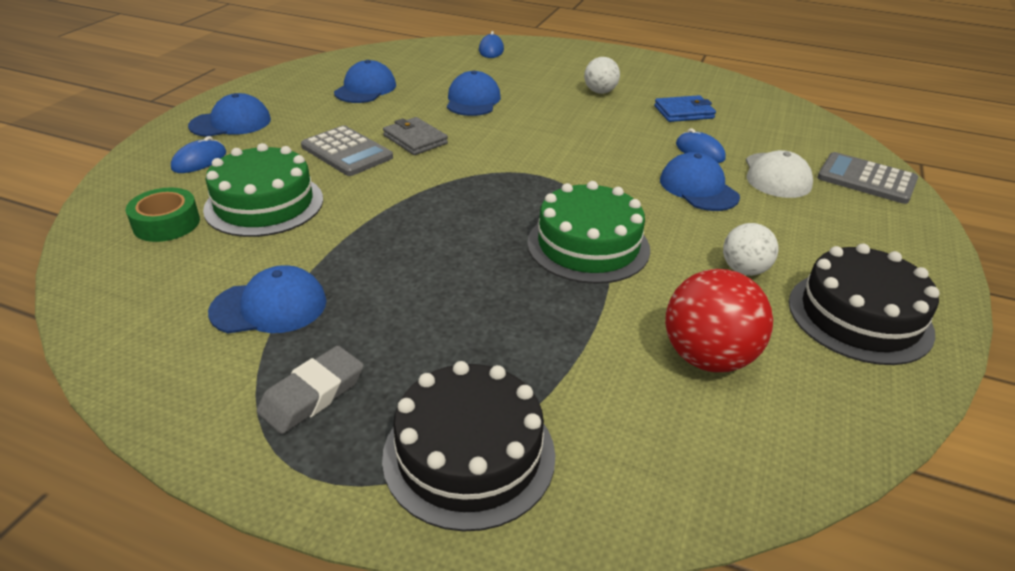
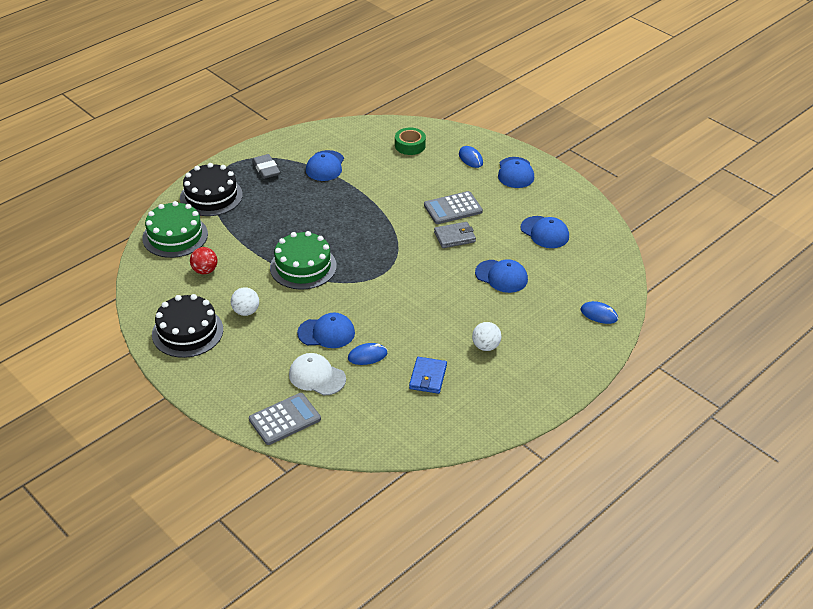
camera: 115 degrees right, 5 degrees up
green cake [203,143,323,237] -> green cake moved to [142,201,208,258]
red ball [665,269,773,372] -> red ball [190,247,218,274], size x0.61

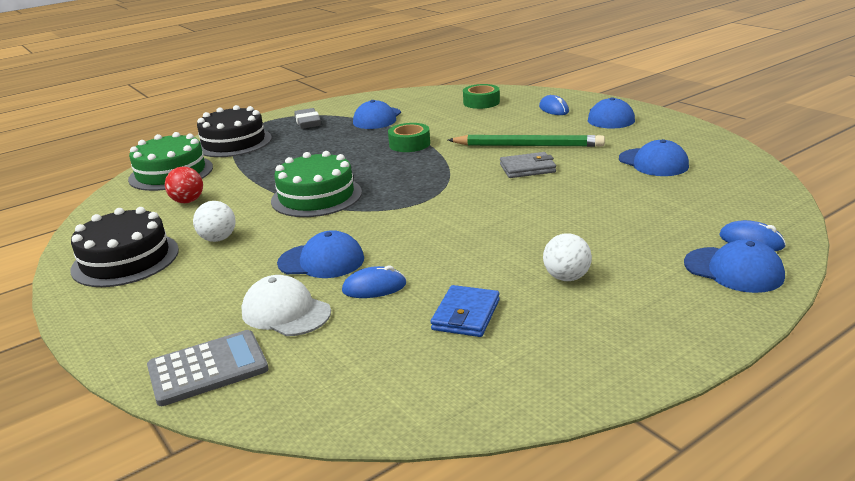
camera: 10 degrees right, 15 degrees down
grey calculator [424,191,483,224] -> green pencil [448,135,605,147]
blue cap [475,259,528,293] -> blue cap moved to [684,239,785,293]
none -> green tape [388,123,430,152]

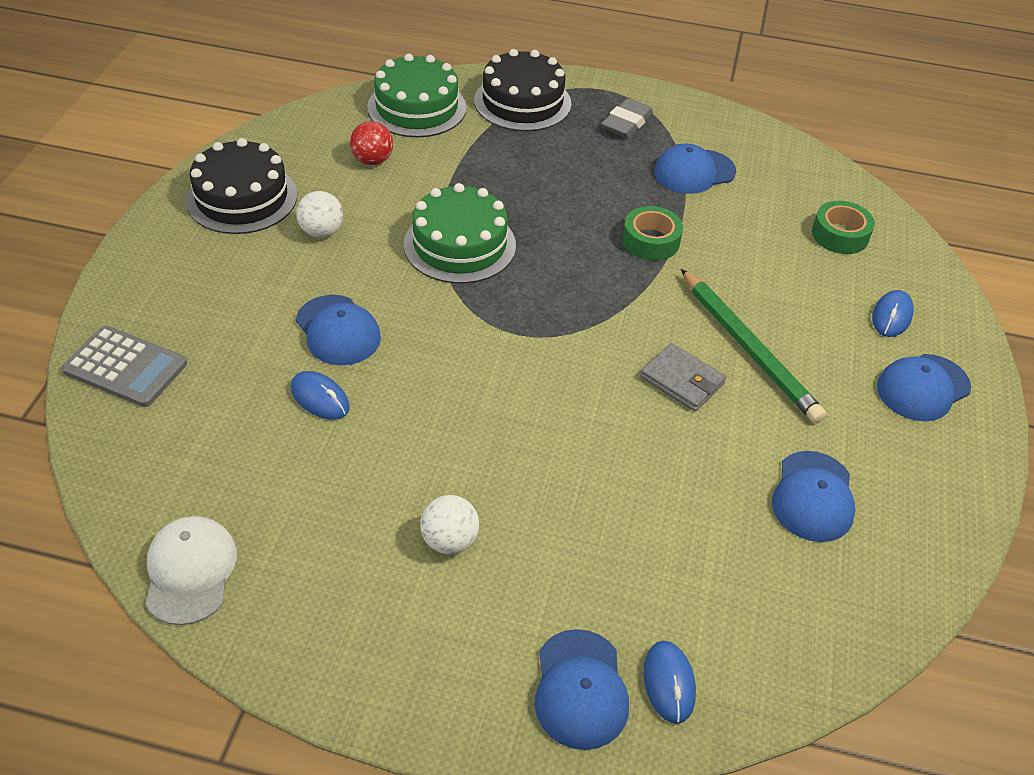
camera: 45 degrees right, 20 degrees up
white cap [241,275,331,336] -> white cap moved to [145,516,237,625]
blue wallet [431,285,500,337] -> none

